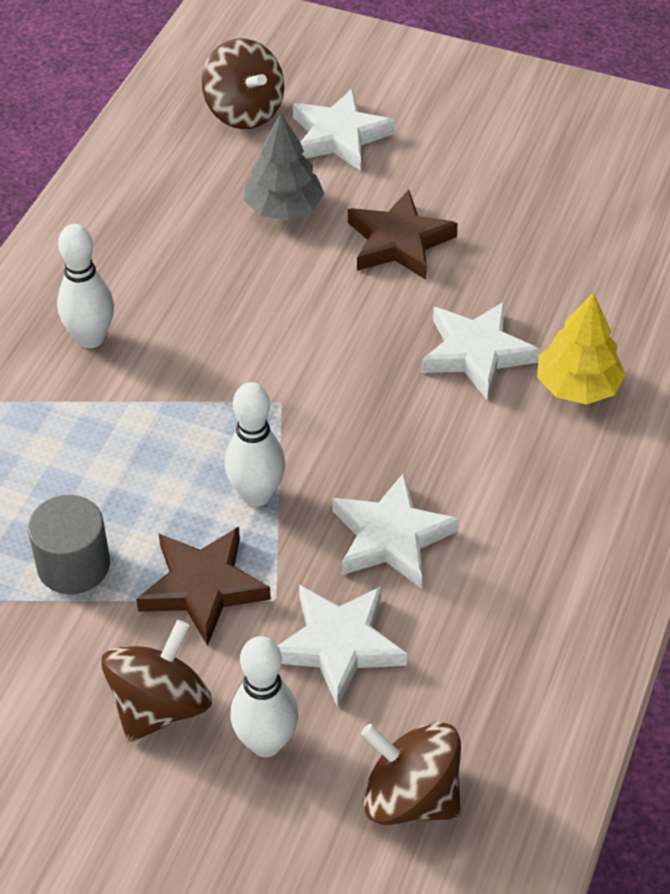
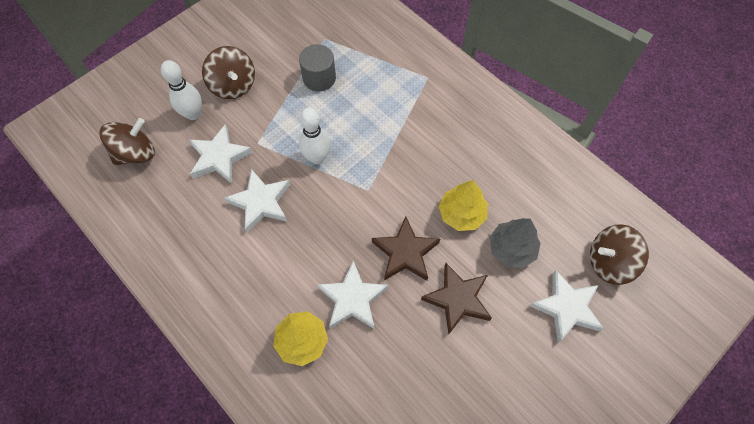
camera: 115 degrees right, 15 degrees up
white bowling pin [57,224,114,348] -> none
brown star [136,527,271,646] -> brown star moved to [372,216,440,281]
none -> yellow tree [439,180,488,231]

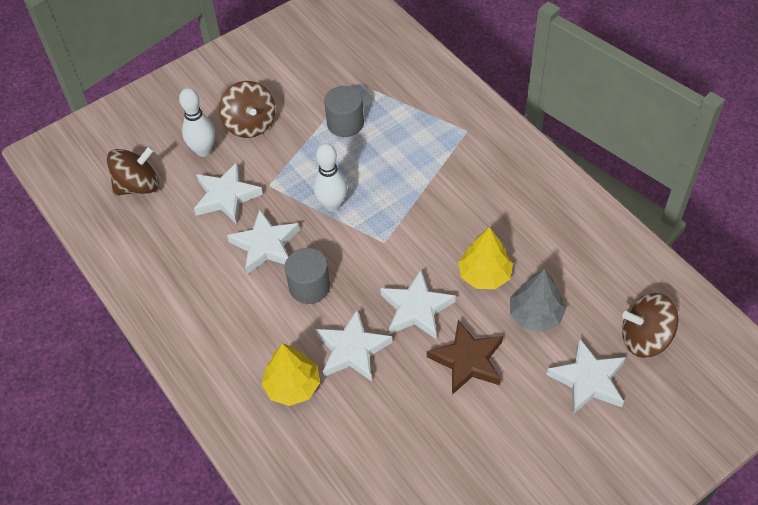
camera: 10 degrees right, 10 degrees down
brown star [372,216,440,281] -> white star [380,270,456,339]
none -> grey cylinder [285,248,330,304]

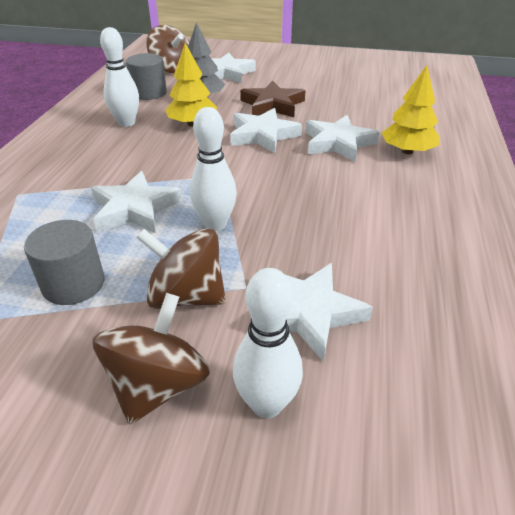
camera: 135 degrees left, 15 degrees down
brown spinning top [107,146,159,196] -> brown spinning top moved to [136,228,226,309]
white star [227,209,300,274] -> white star moved to [91,171,182,233]
grey cylinder [285,248,330,304] -> grey cylinder moved to [126,53,167,100]
none -> white bowling pin [100,27,139,127]

